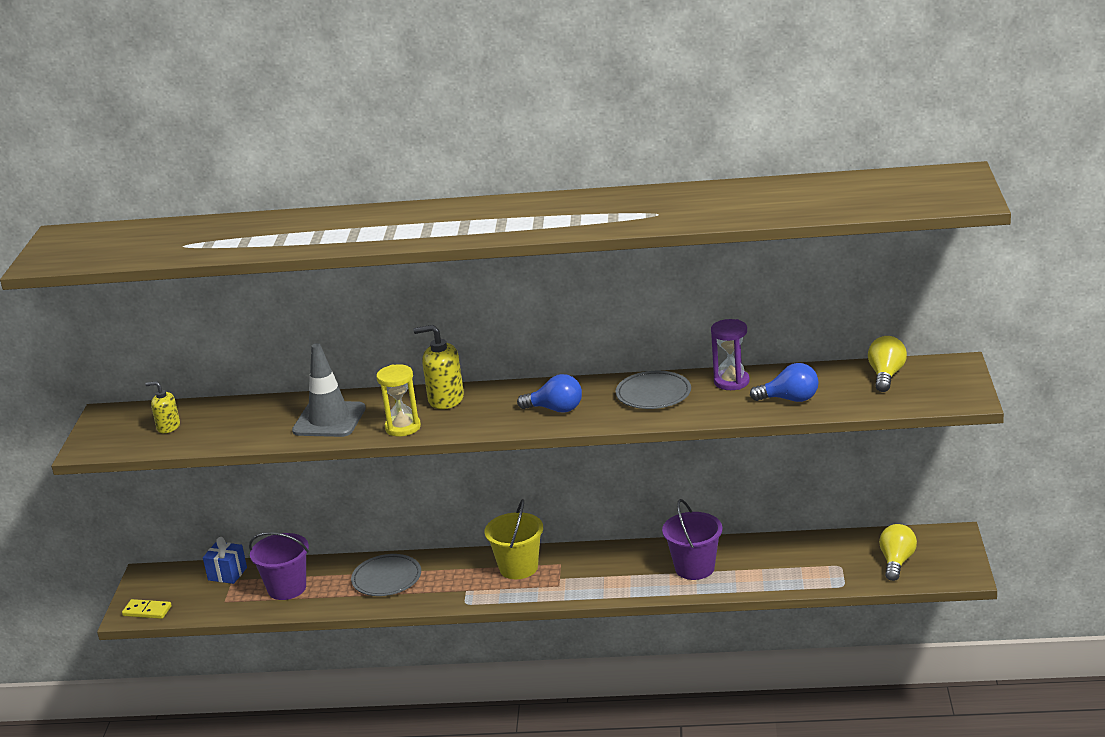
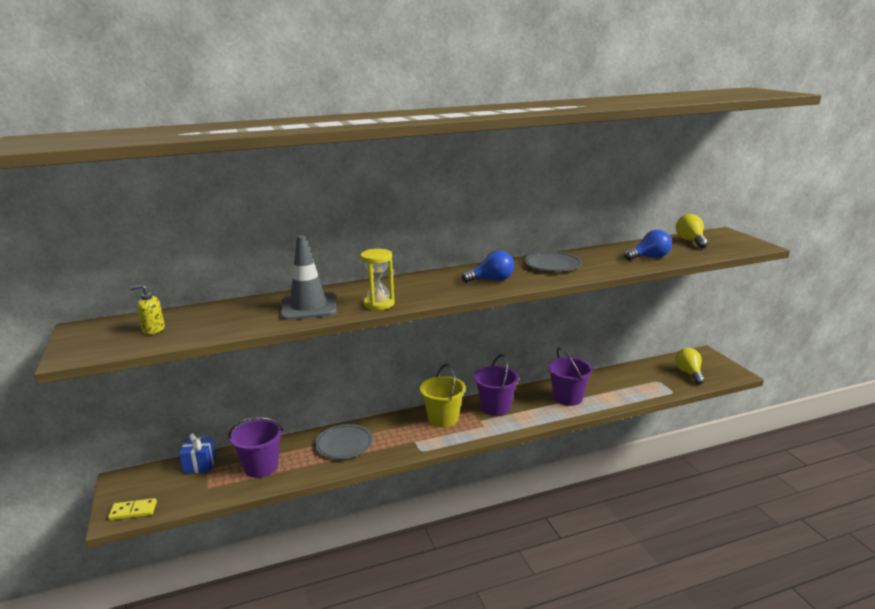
camera: 25 degrees left, 5 degrees down
yellow soap dispenser [413,325,464,409] -> none
purple hourglass [711,319,750,390] -> none
none -> purple bucket [474,354,519,416]

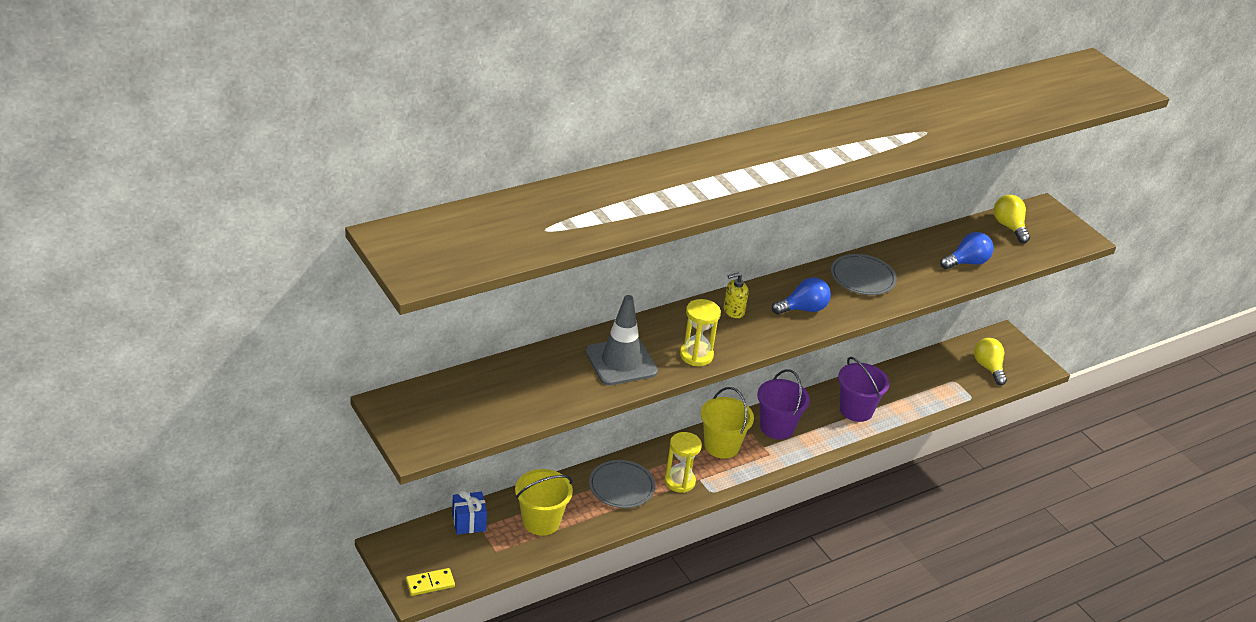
camera: 15 degrees left, 15 degrees up
yellow soap dispenser [130,284,165,334] -> yellow soap dispenser moved to [724,272,749,318]
purple bucket [229,417,283,478] -> yellow bucket [515,469,573,536]
none -> yellow hourglass [665,432,702,493]

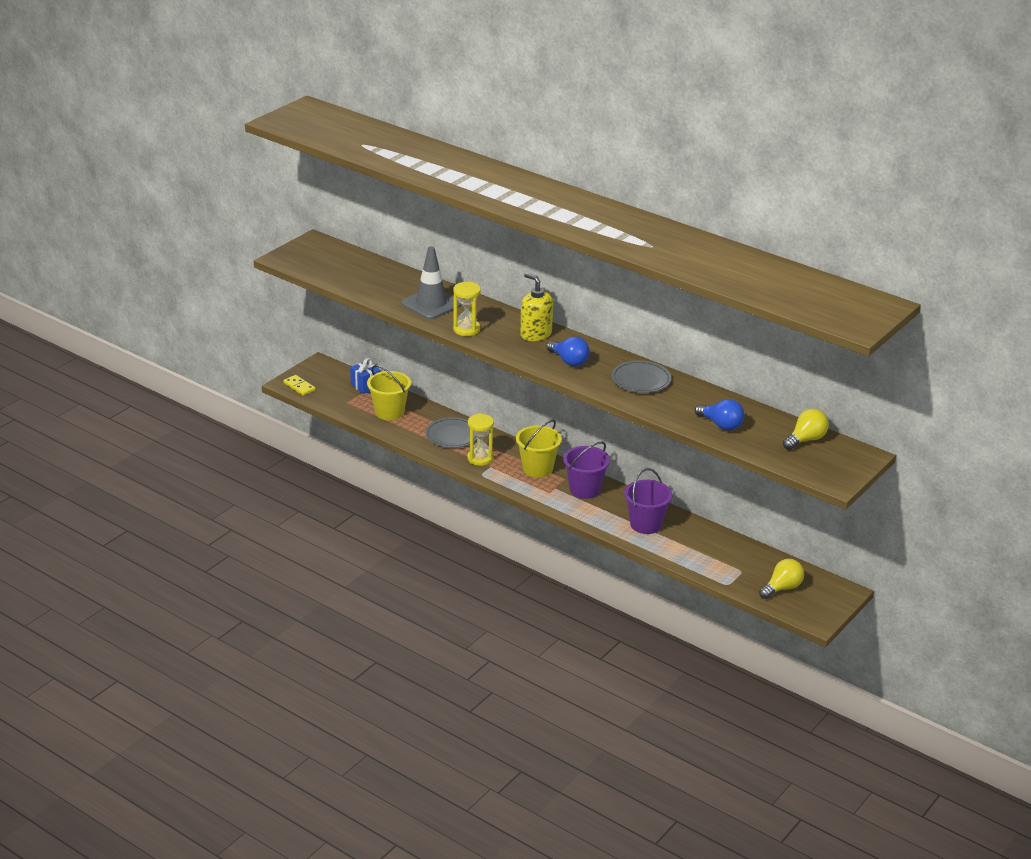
camera: 70 degrees right, 5 degrees down
yellow soap dispenser [724,272,749,318] -> yellow soap dispenser [520,273,553,341], size x1.60

